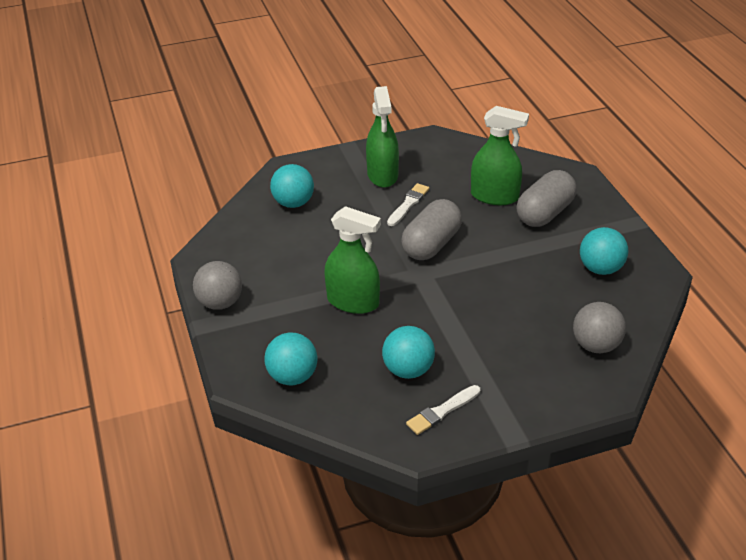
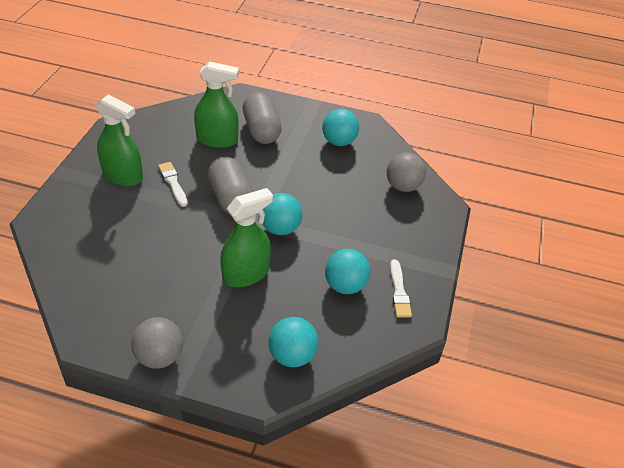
camera: 60 degrees left, 5 degrees up
turquoise ball [270,164,314,208] -> turquoise ball moved to [263,193,302,235]
green spray bottle [471,106,529,205] -> green spray bottle turned 45 degrees clockwise [194,61,239,148]

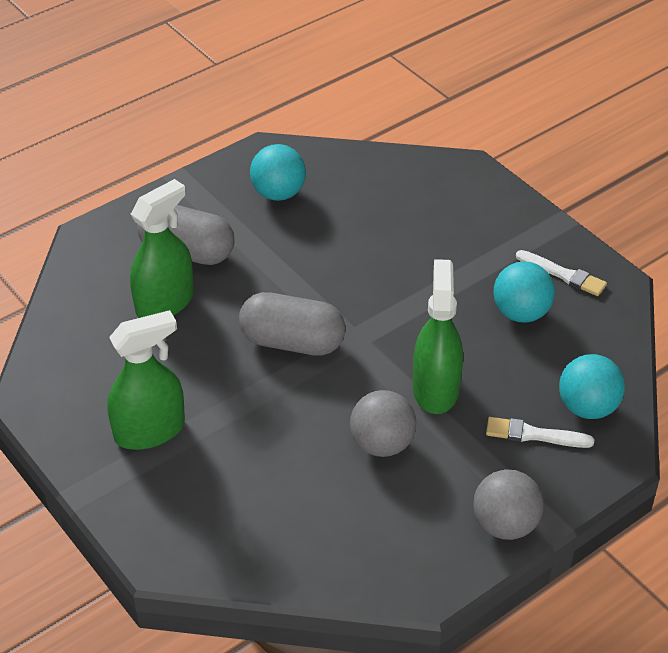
camera: 50 degrees left, 0 degrees up
white brush [158,162,188,207] -> white brush moved to [486,417,594,448]
turquoise ball [263,193,302,235] -> none
grey ball [387,153,426,192] -> grey ball moved to [350,390,416,457]

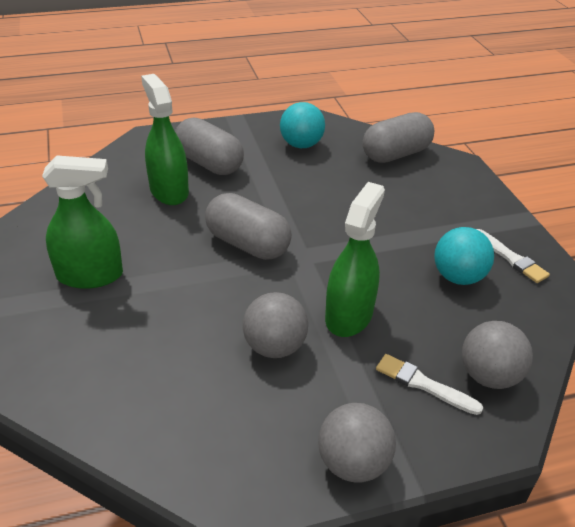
camera: 20 degrees right, 5 degrees down
green spray bottle [130,179,194,318] -> green spray bottle turned 90 degrees counterclockwise [141,74,189,205]
turquoise ball [559,354,625,419] -> grey ball [462,321,533,389]
none -> grey capsule [363,112,434,163]

